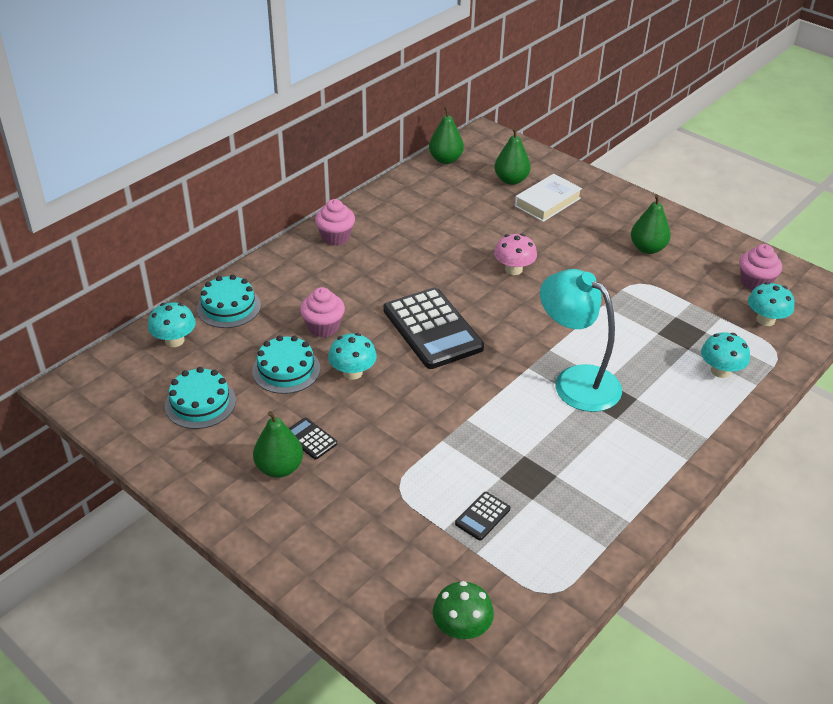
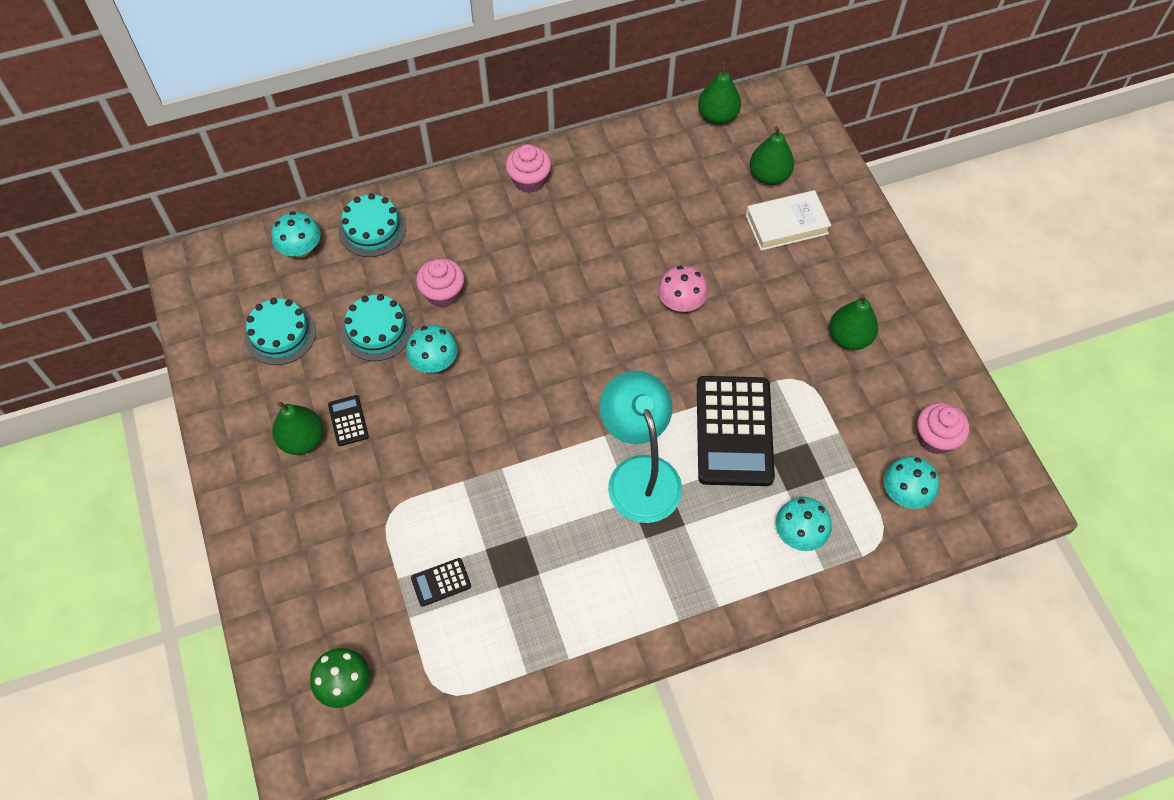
camera: 30 degrees right, 20 degrees up
black calculator [383,288,484,369] -> black calculator moved to [697,376,775,486]

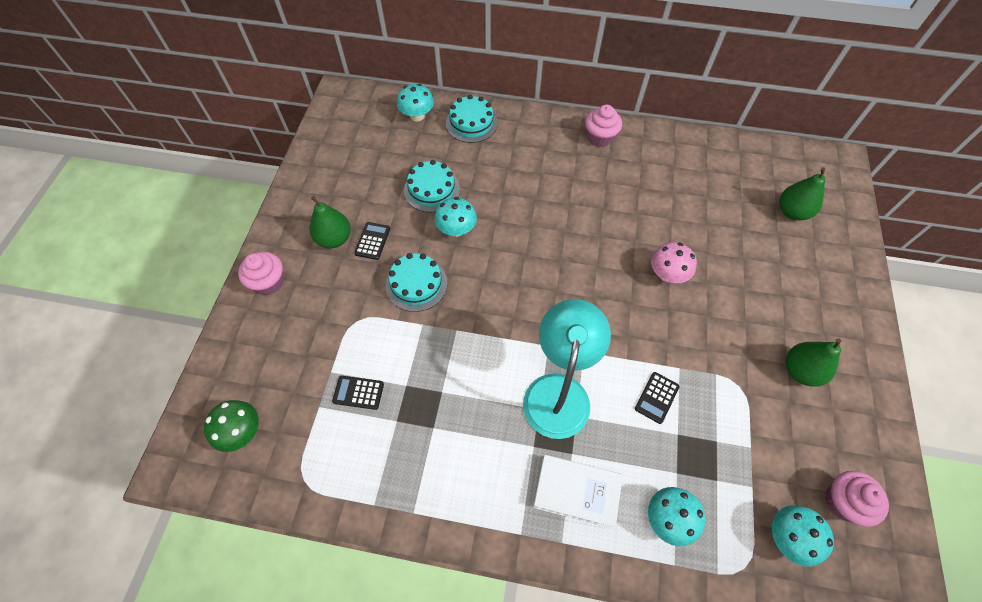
camera: 30 degrees right, 0 degrees up
turquoise cake [244,298,316,365] -> turquoise cake moved to [386,253,448,312]
pink cupcake [416,258,464,308] -> pink cupcake moved to [238,251,284,295]
black calculator [697,376,775,486] -> black calculator [635,372,680,424], size x0.43
green pear [698,62,741,125] -> none
white book [746,190,831,251] -> white book moved to [533,455,623,529]

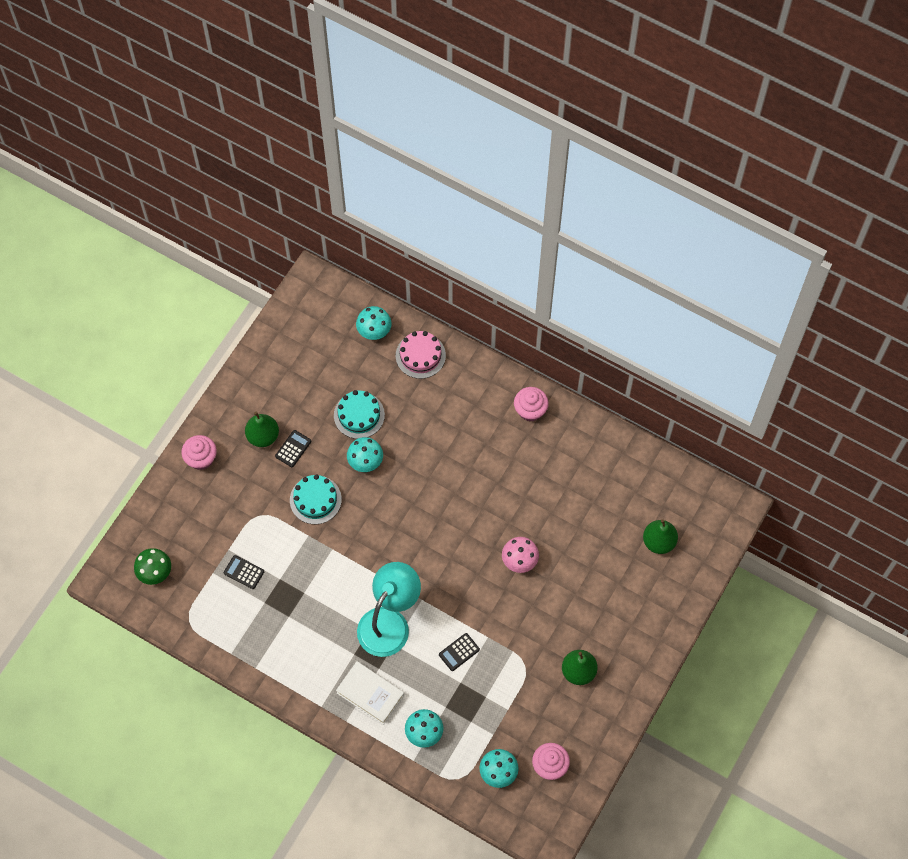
camera: 20 degrees right, 5 degrees up
turquoise cake [446,95,498,143] -> pink cake [396,331,446,379]

